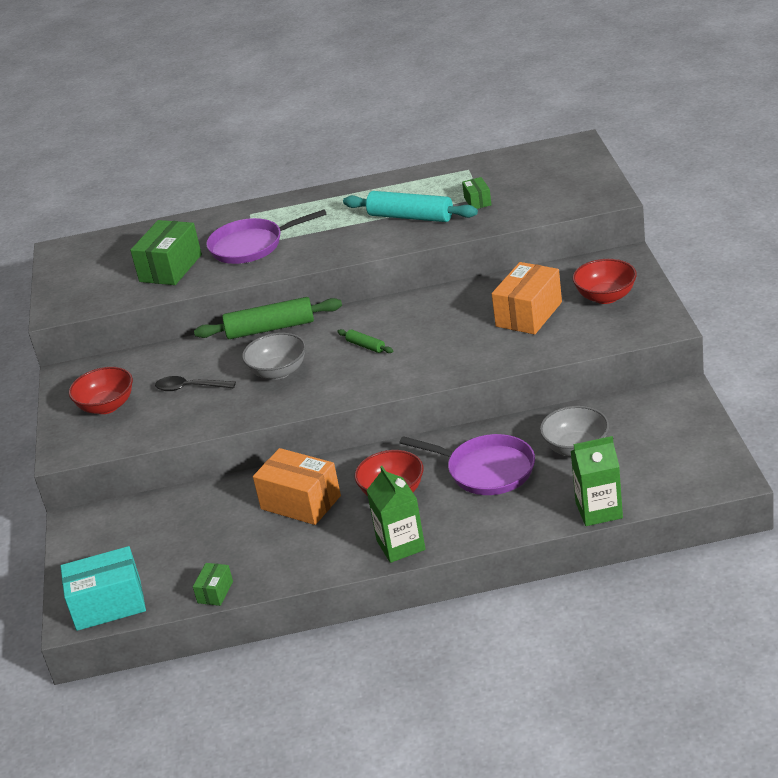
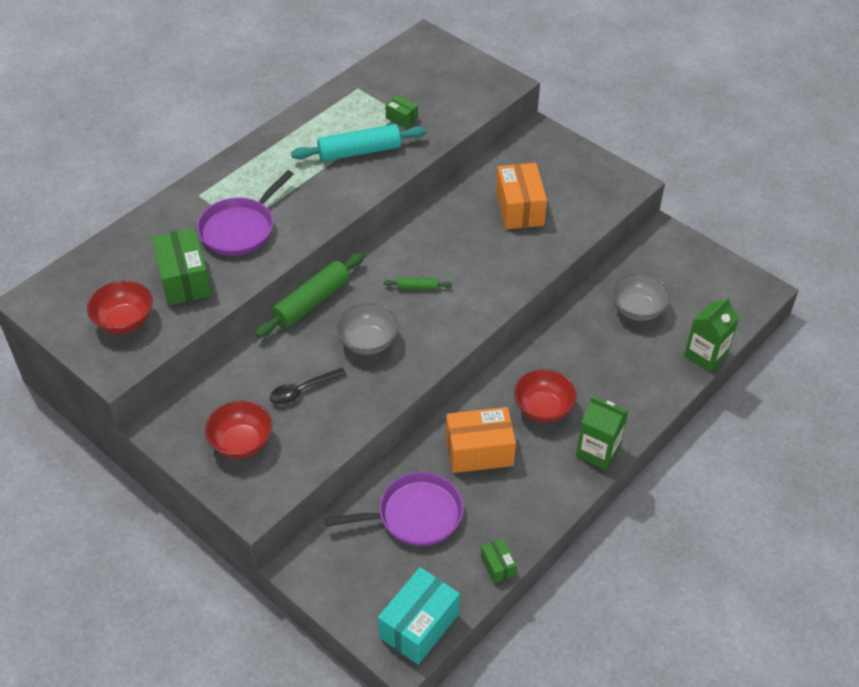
camera: 45 degrees left, 15 degrees up
purple pan [399,434,535,495] -> purple pan moved to [325,472,463,546]
red bowl [573,259,637,304] -> red bowl moved to [87,280,153,334]

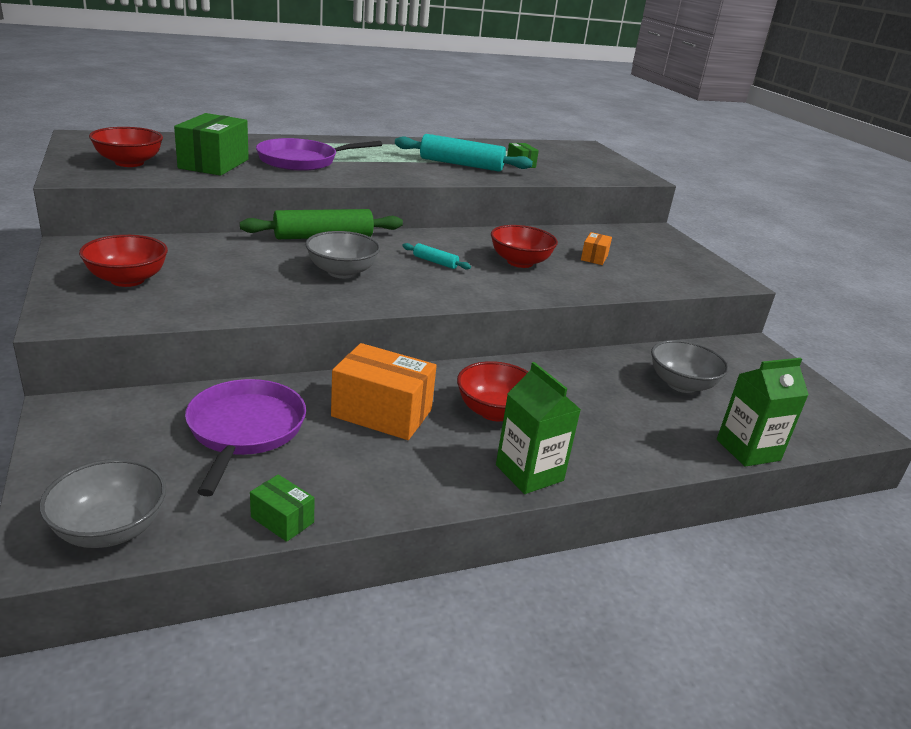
camera: 25 degrees right, 20 degrees down
black spoon [270,368,347,405] -> none
purple pan [325,472,463,546] -> purple pan turned 105 degrees counterclockwise [185,379,306,496]
turquoise box [378,567,460,665] -> grey bowl [39,459,166,548]
green rolling pin [384,277,452,290] -> turquoise rolling pin [402,243,471,269]
green box [481,539,517,584] -> green box turned 60 degrees counterclockwise [250,474,315,542]
orange box [496,163,547,229] -> orange box [581,232,612,265], size x0.50
none -> red bowl [491,225,558,268]

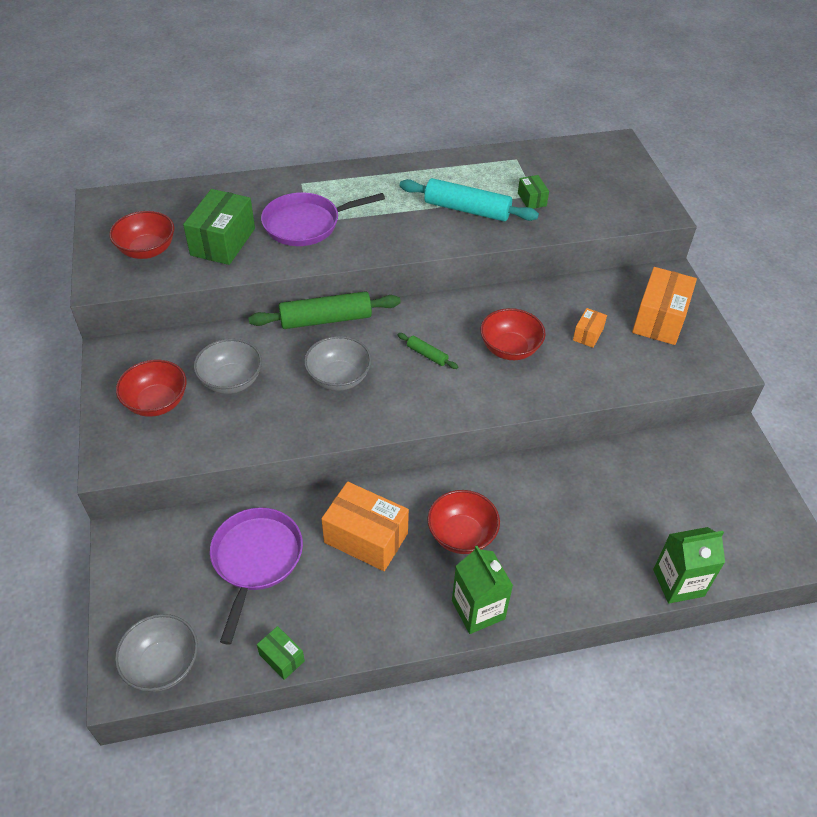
camera: 10 degrees right, 20 degrees up
turquoise rolling pin [402,243,471,269] -> green rolling pin [398,333,458,369]
grey bowl [651,340,729,393] -> grey bowl moved to [194,339,262,394]
none -> orange box [632,267,697,345]

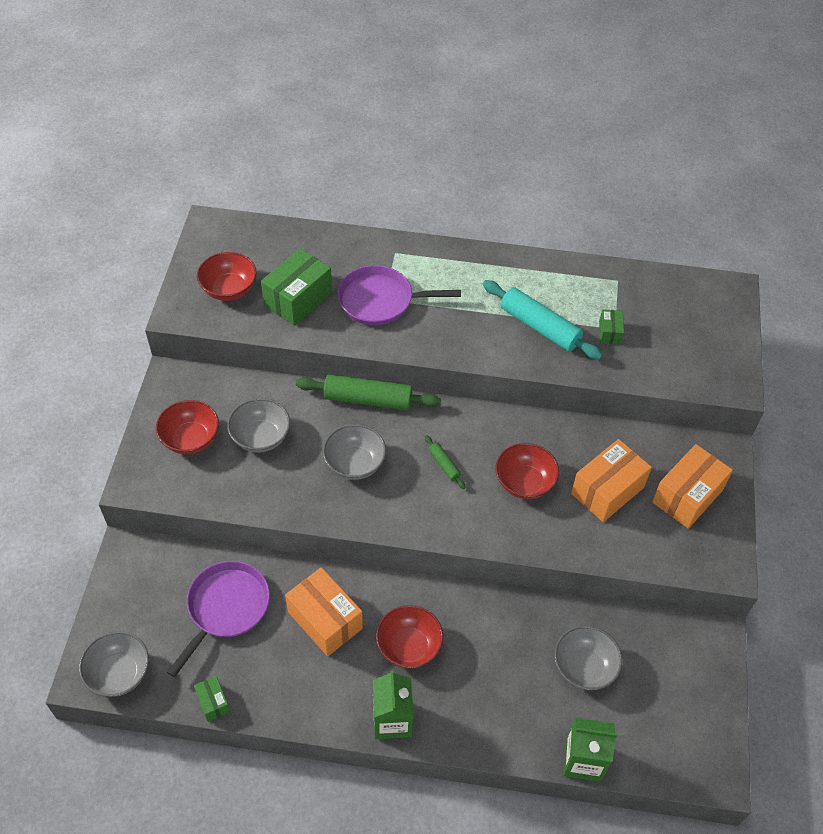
camera: 20 degrees right, 5 degrees up
orange box [573,308,607,348] -> orange box [571,439,652,522], size x2.01
none -> grey bowl [554,626,622,690]

